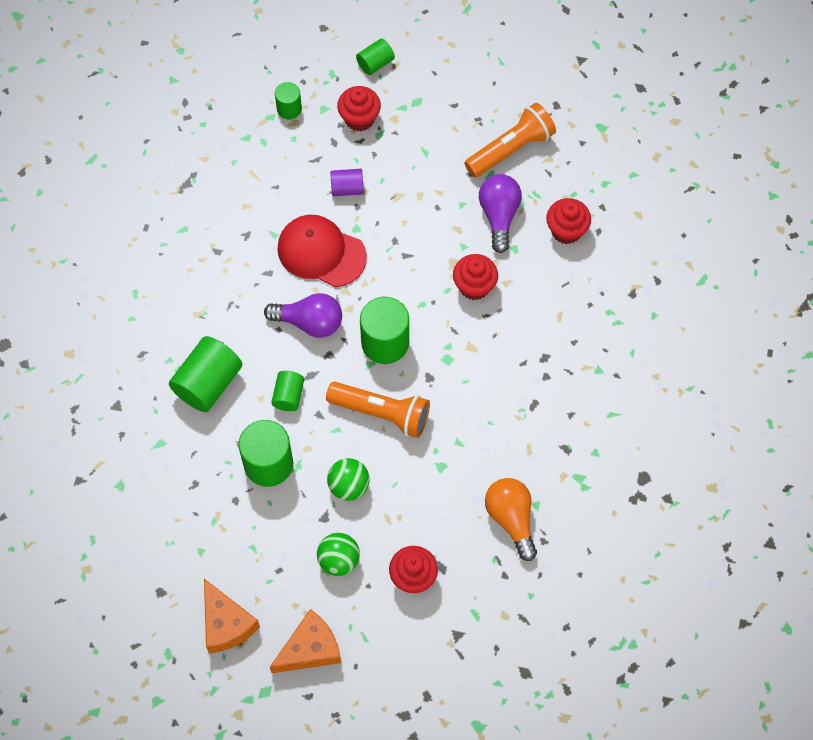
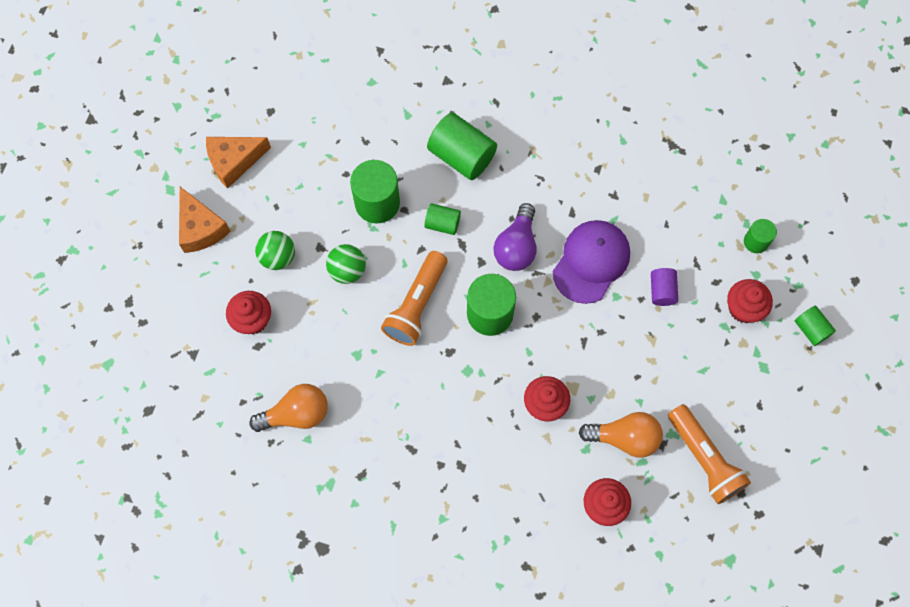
camera: 95 degrees right, 5 degrees up
red cap [277,215,367,287] -> purple cap [553,220,630,304]
purple light bulb [479,174,522,253] -> orange light bulb [579,412,663,458]

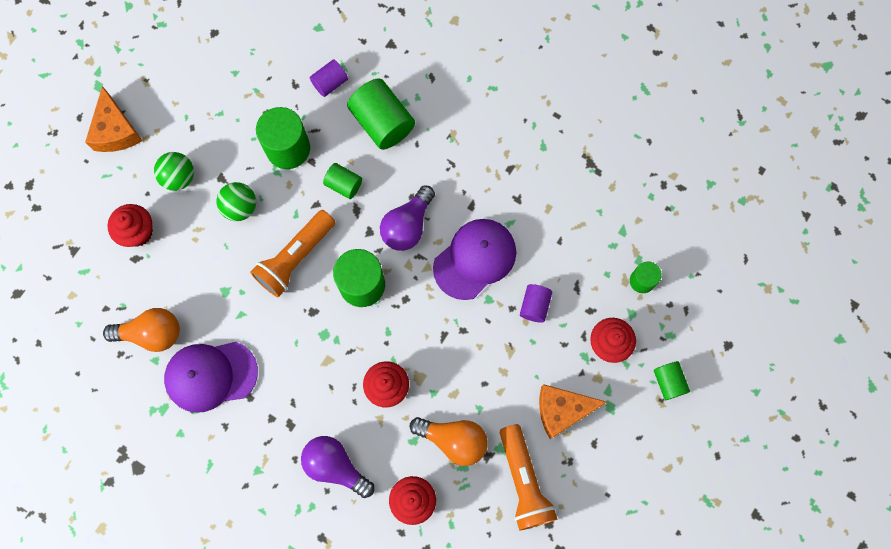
camera: 15 degrees right, 5 degrees up
orange cheese [206,137,271,189] -> orange cheese moved to [539,384,607,439]
none -> purple cap [164,342,258,413]
none -> purple light bulb [301,436,374,498]
none -> purple cylinder [310,59,348,97]

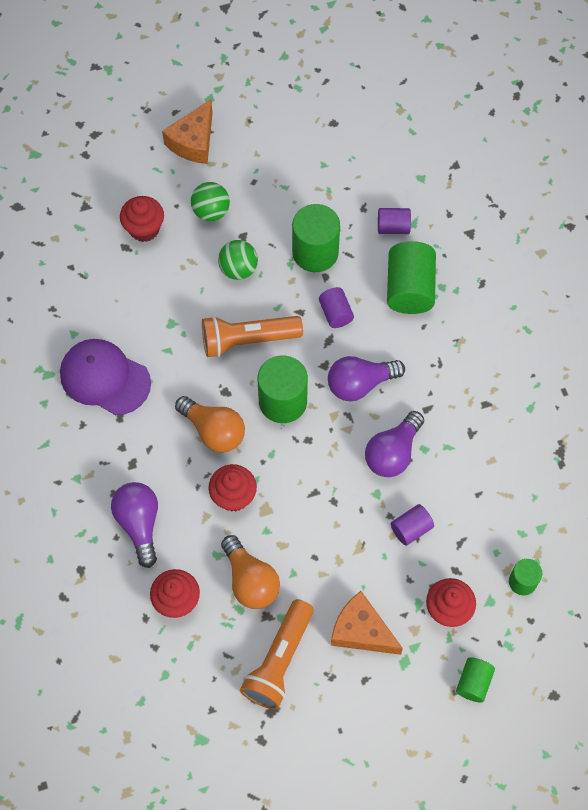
camera: 40 degrees right, 10 degrees down
orange light bulb [103,308,180,352] -> orange light bulb moved to [175,396,245,453]
green cylinder [323,163,362,199] -> purple cylinder [319,287,354,328]
purple cap [433,219,516,300] -> purple light bulb [365,411,424,477]

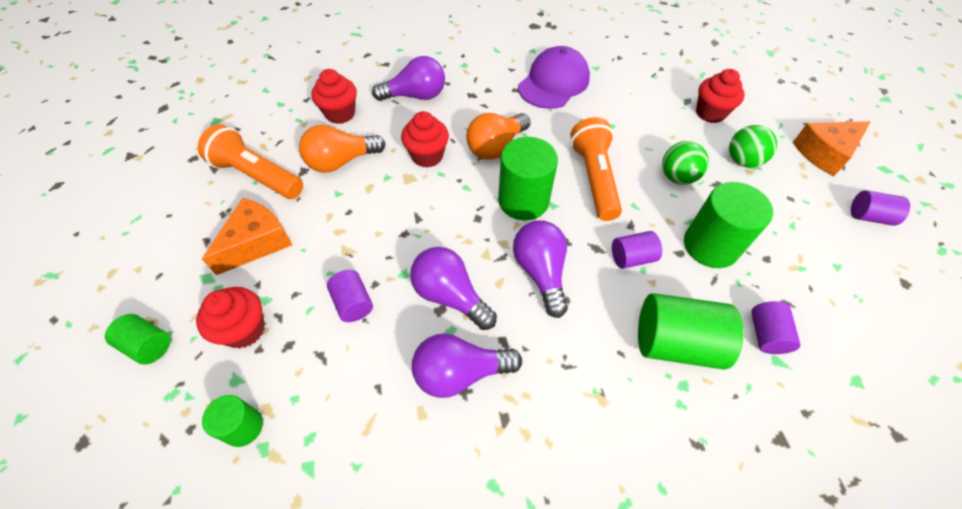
camera: 95 degrees right, 10 degrees down
orange cheese [162,99,213,164] -> orange cheese turned 60 degrees counterclockwise [793,121,871,176]
none -> purple light bulb [412,333,522,398]
none -> purple cylinder [851,190,910,226]

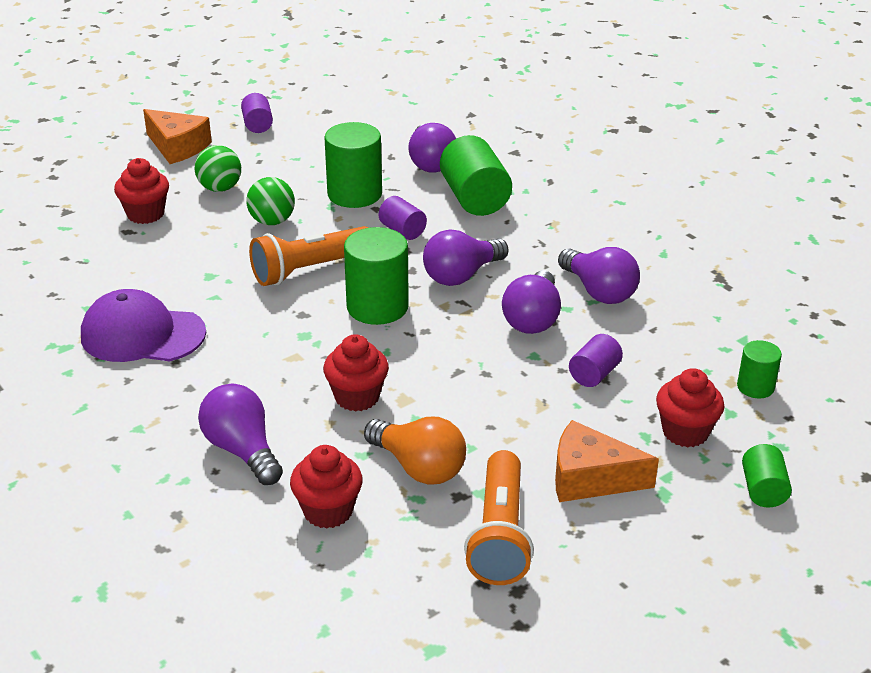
camera: 115 degrees left, 20 degrees down
orange light bulb [466,113,531,160] -> none
purple cylinder [751,301,801,354] -> purple light bulb [408,123,456,173]

